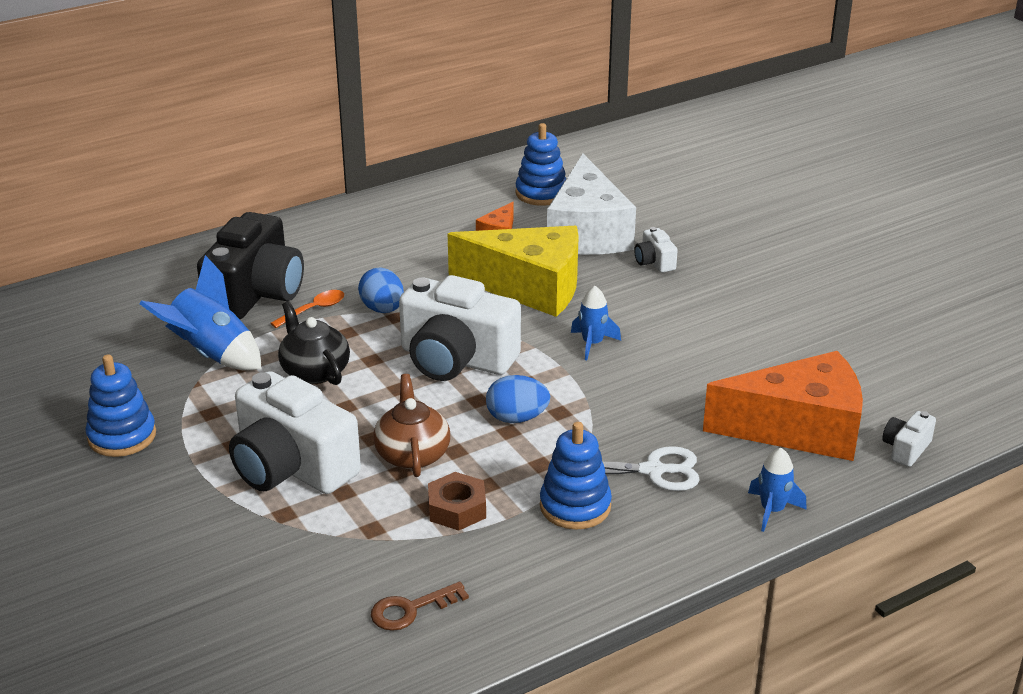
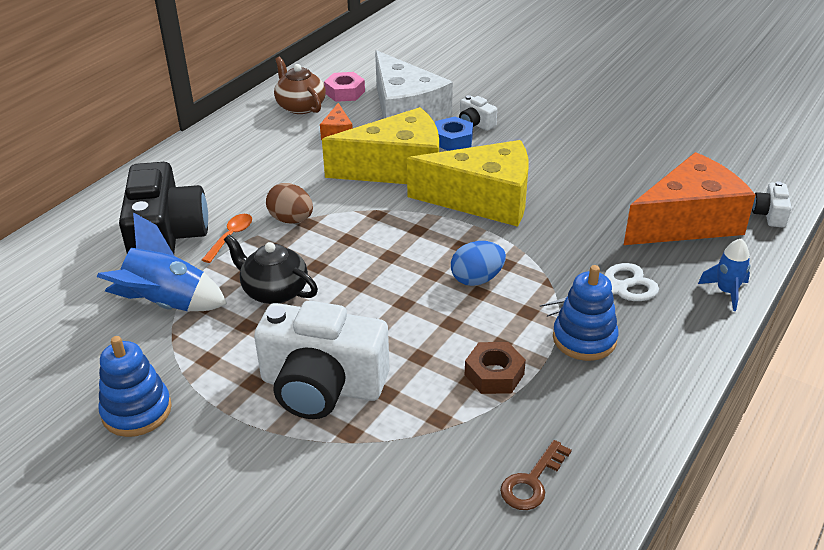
camera: 25 degrees left, 5 degrees up
blue egg [358,267,404,313] -> brown egg [266,183,313,224]
brown teapot [373,374,450,477] -> brown teapot moved to [274,57,326,114]
white camera [399,275,521,381] -> none
blue stacking toy [516,123,566,206] -> pink nut [324,72,365,102]
blue rocket [571,286,621,360] -> yellow cheese [407,140,528,227]
none -> blue nut [435,117,473,151]

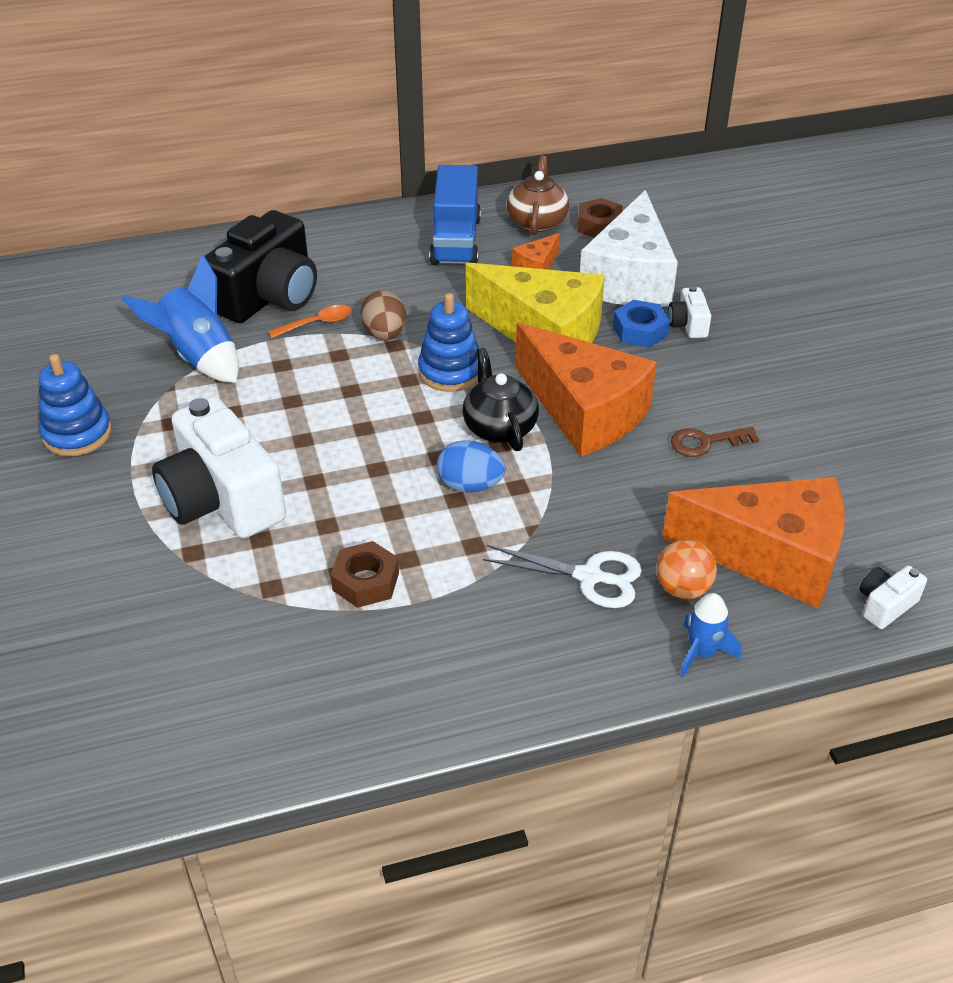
camera: 40 degrees right, 5 degrees up
black teapot [224,234,318,304] -> black teapot moved to [462,348,539,451]
pink nut [324,72,365,102] -> brown nut [578,198,623,238]
yellow cheese [407,140,528,227] -> orange cheese [515,322,657,456]
brown key [500,440,572,510] -> brown key moved to [671,427,759,457]
blue stacking toy [553,265,618,361] -> blue stacking toy moved to [418,293,479,392]
none -> blue truck [429,165,481,265]
none -> orange ball [657,540,717,599]

